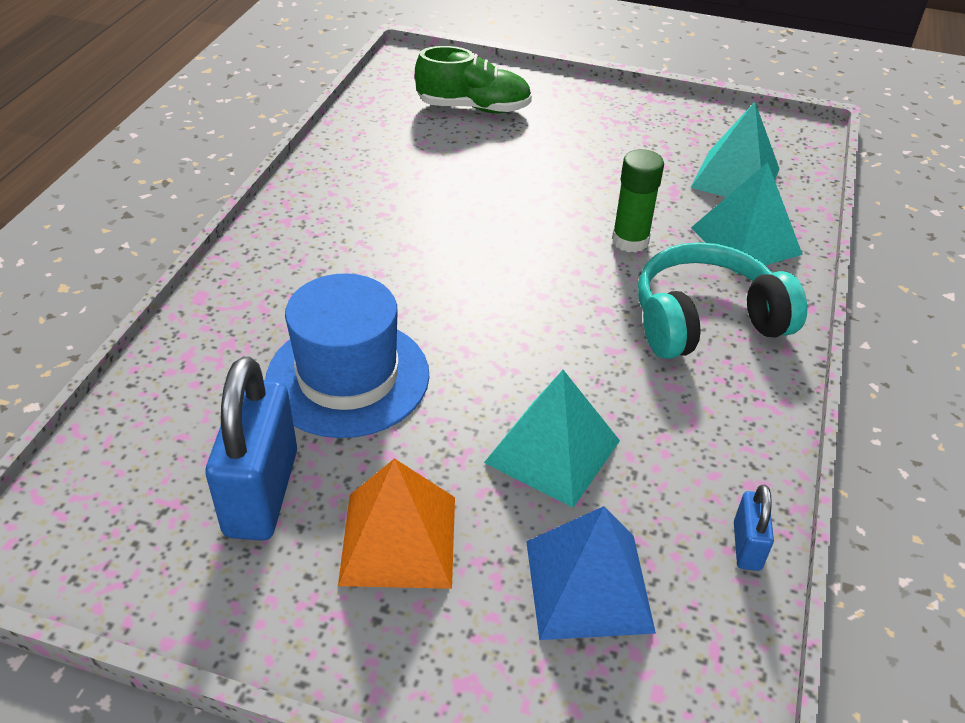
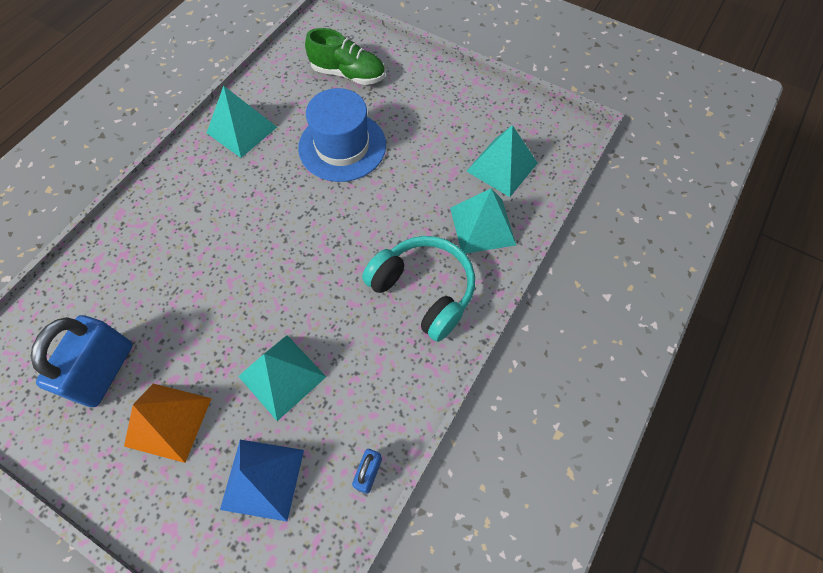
camera: 15 degrees right, 20 degrees up
blue hat [266,273,429,438] -> blue hat moved to [298,88,386,182]
green glue stick [612,149,664,253] -> none
turquoise headphones [638,242,807,359] -> turquoise headphones turned 45 degrees clockwise [362,236,475,342]
none -> turquoise pyramid [207,86,277,158]

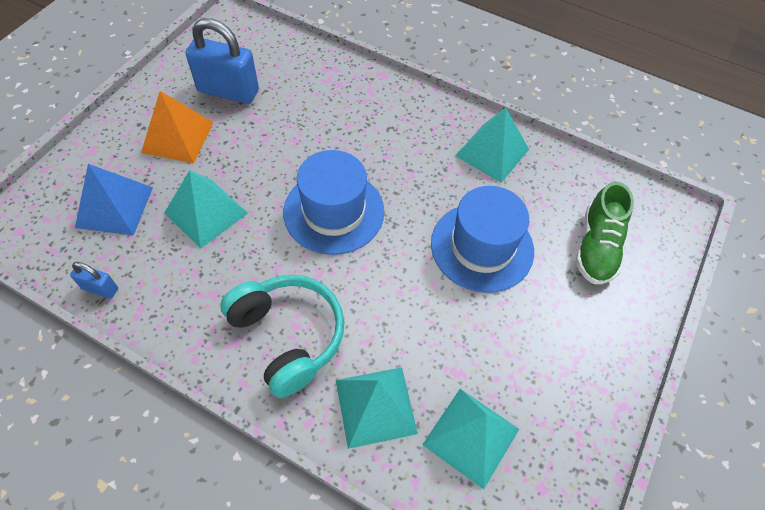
camera: 85 degrees right, 5 degrees down
turquoise headphones [362,236,475,342] -> turquoise headphones turned 75 degrees counterclockwise [220,275,345,398]
none -> blue hat [283,150,384,255]

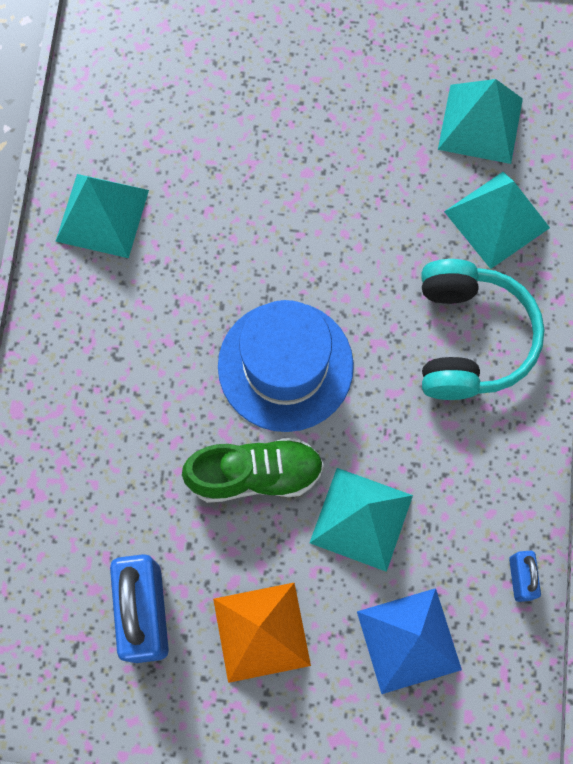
camera: 110 degrees left, 15 degrees up
turquoise headphones [220,275,345,398] -> turquoise headphones turned 150 degrees clockwise [422,259,544,400]
blue hat [431,186,534,293] -> none
green shoe [575,182,634,284] -> green shoe moved to [182,437,324,503]

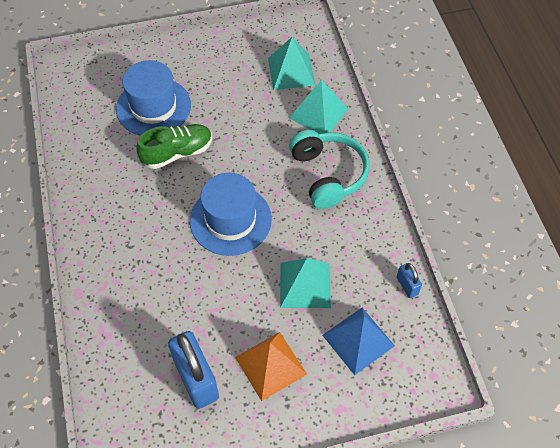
camera: 20 degrees left, 15 degrees down
turquoise pyramid [55,174,149,258] -> none
green shoe [182,437,324,503] -> green shoe moved to [136,124,212,169]
none -> blue hat [116,60,191,136]

